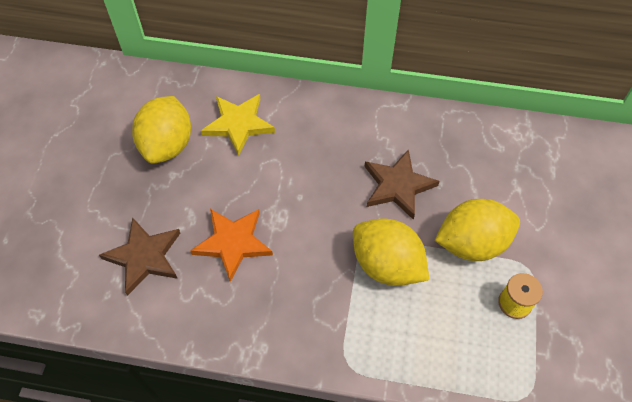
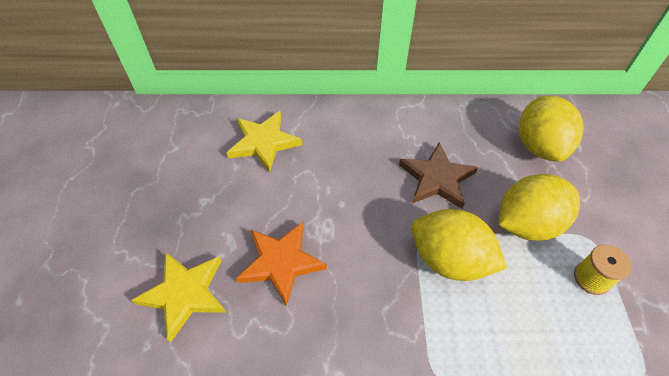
camera: 10 degrees left, 5 degrees down
brown star [99,217,180,296] -> yellow star [131,252,226,343]
yellow lemon [132,96,191,164] -> yellow lemon moved to [519,96,584,161]

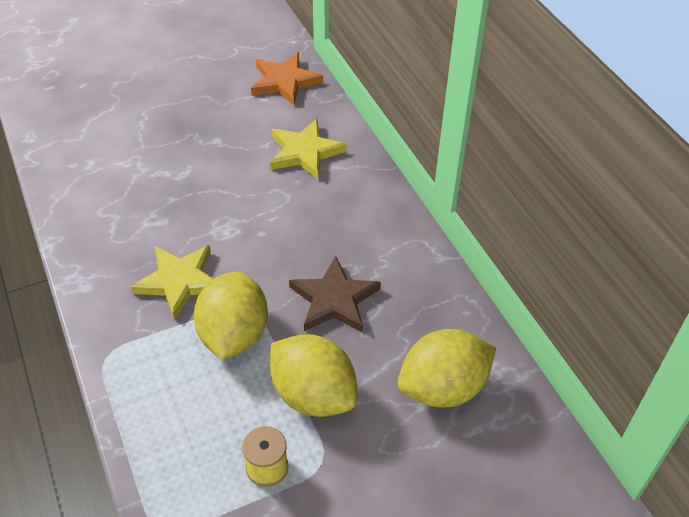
camera: 65 degrees right, 5 degrees down
yellow star [131,252,226,343] -> yellow star moved to [130,245,213,320]
orange star [236,222,327,306] -> orange star moved to [251,52,323,105]

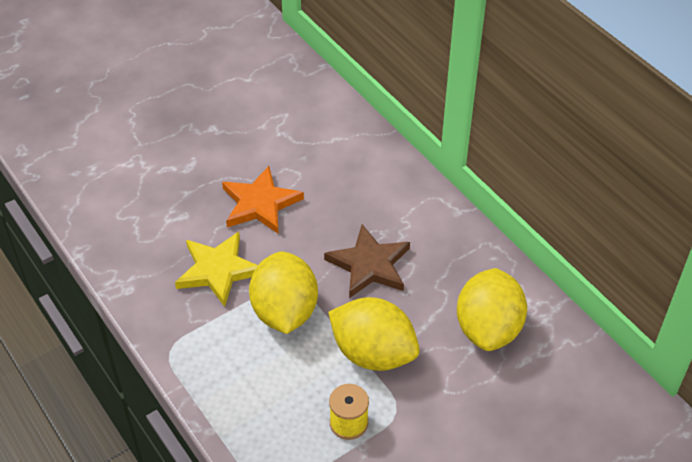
camera: 10 degrees left, 0 degrees up
orange star [251,52,323,105] -> orange star moved to [222,166,304,234]
yellow star [270,119,347,180] -> none
yellow lemon [398,329,496,407] -> yellow lemon turned 45 degrees counterclockwise [457,268,527,351]

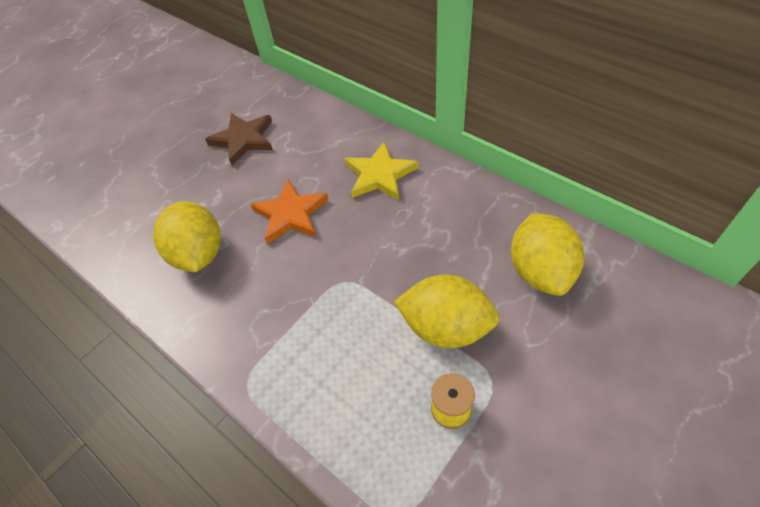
camera: 10 degrees left, 5 degrees up
yellow star [175,232,258,307] -> yellow star moved to [344,141,418,200]
yellow lemon [249,252,318,334] -> yellow lemon moved to [153,201,221,272]
brown star [324,224,410,298] -> brown star moved to [205,113,273,165]

